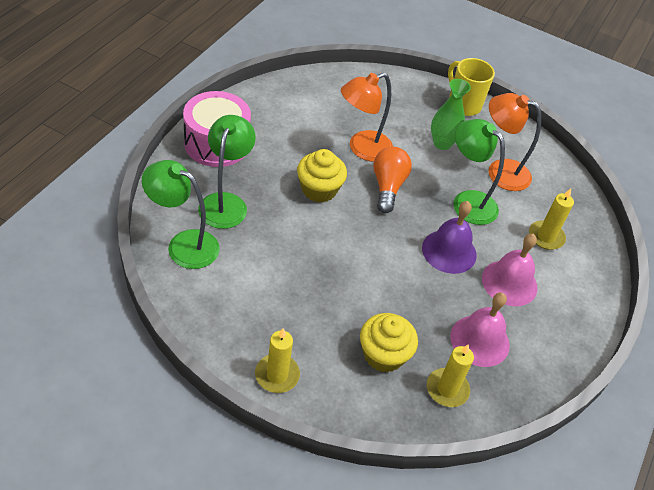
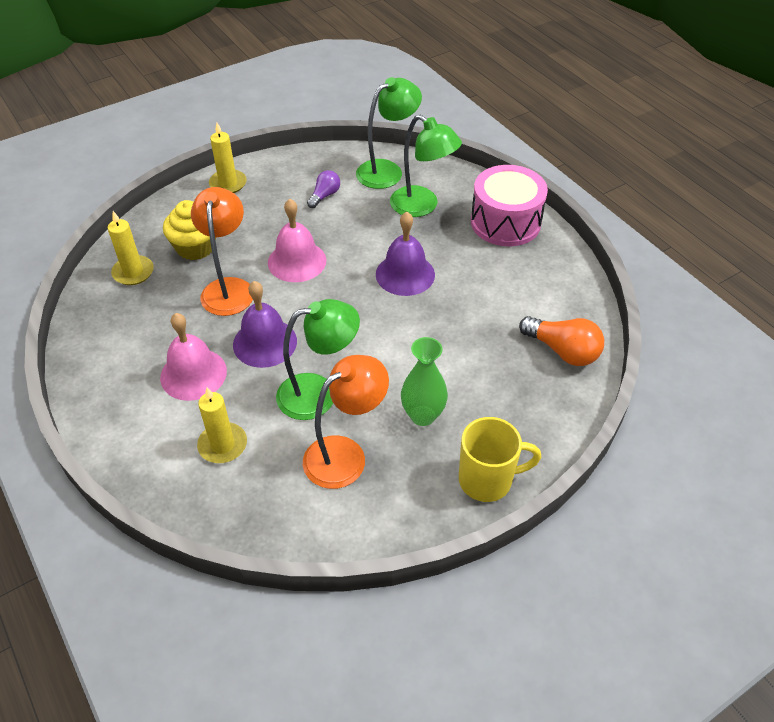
camera: 125 degrees right, 0 degrees up
yellow cupcake [297,149,347,203] -> purple bell [376,212,435,296]
orange lamp [341,73,393,162] -> orange lamp moved to [191,187,253,316]
orange light bulb [373,147,412,213] -> orange light bulb moved to [519,316,604,366]
pink bell [450,292,510,367] -> pink bell moved to [268,199,326,282]
none -> purple light bulb [307,170,340,208]

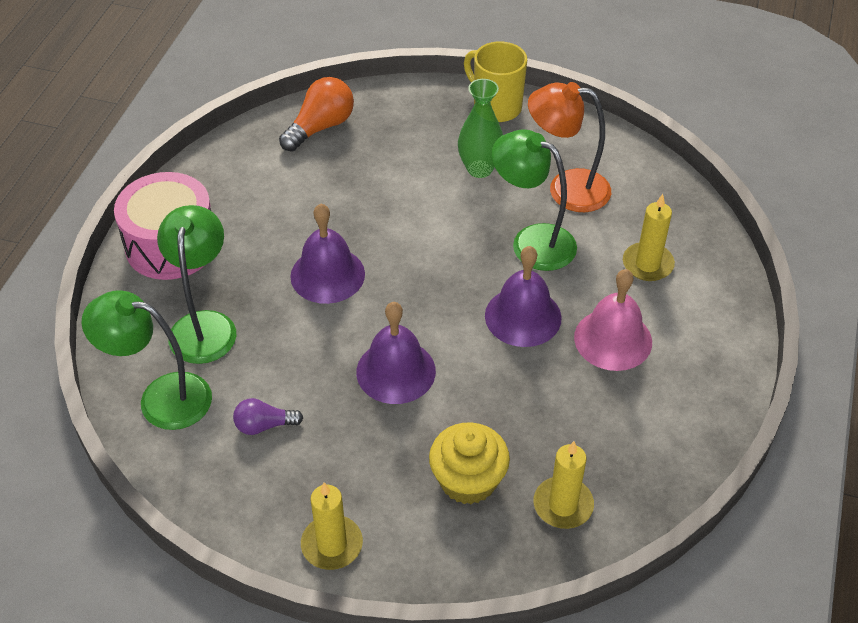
camera: 130 degrees left, 0 degrees up
orange lamp [191,187,253,316] -> none
pink bell [268,199,326,282] -> purple bell [356,302,436,404]
orange light bulb [519,316,604,366] -> orange light bulb turned 45 degrees clockwise [279,77,354,152]

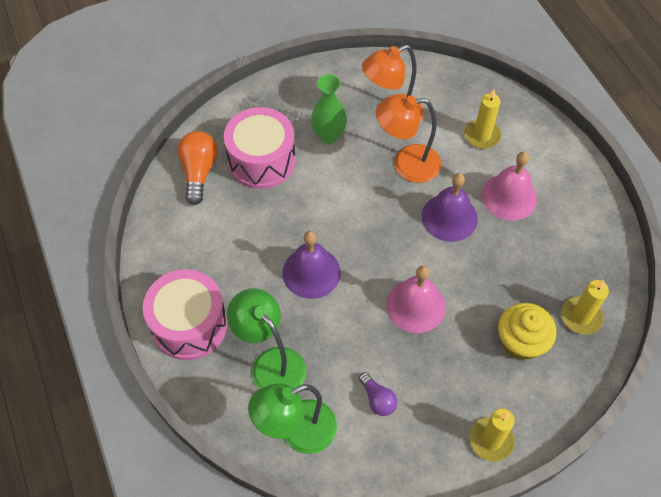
camera: 40 degrees left, 10 degrees up
purple light bulb [233,398,303,435] -> purple light bulb turned 75 degrees counterclockwise [359,372,397,416]
purple bell [356,302,436,404] -> pink bell [386,266,446,333]
yellow mug [464,41,527,122] -> none
green lamp [492,129,577,271] -> orange lamp [376,95,441,183]
none -> pink drum [224,107,296,189]

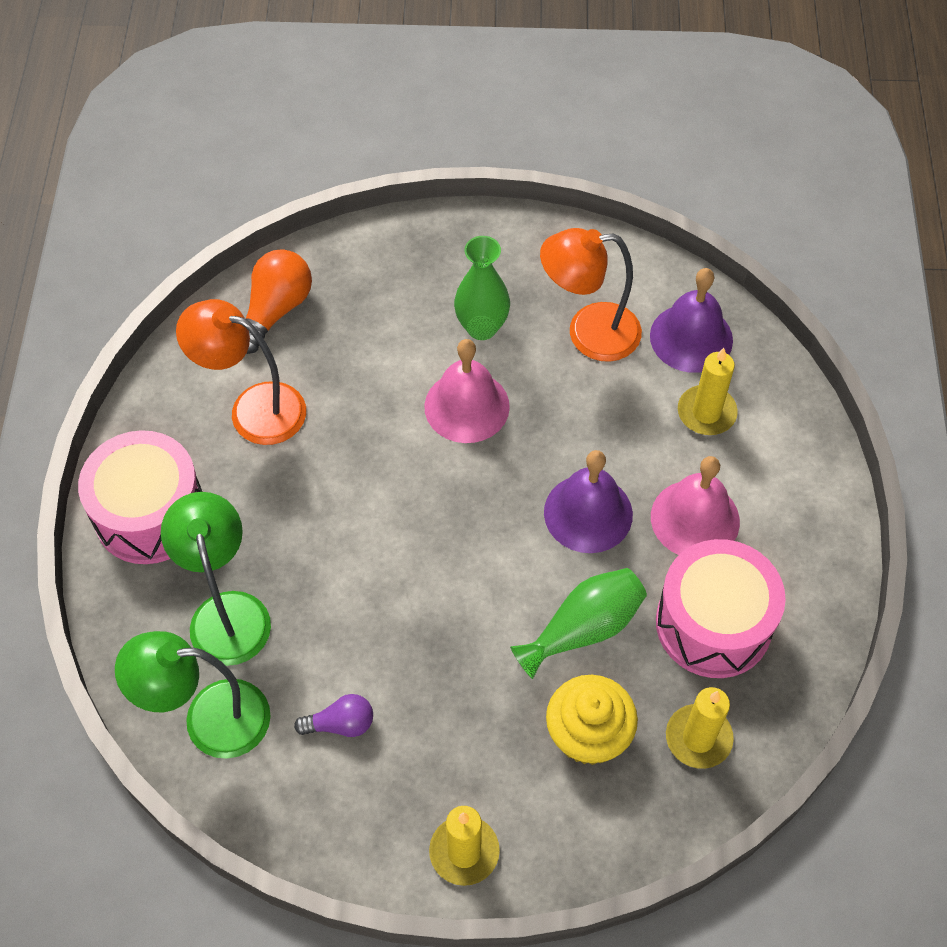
camera: 25 degrees right, 0 degrees up
pink drum [224,107,296,189] -> pink drum moved to [656,539,786,678]
purple bell [283,231,341,299] -> purple bell moved to [650,268,733,373]
purple light bulb [359,372,397,416] -> purple light bulb turned 90 degrees counterclockwise [294,694,373,737]
orange lamp [376,95,441,183] -> orange lamp moved to [176,299,306,445]
pink bell [386,266,446,333] -> pink bell moved to [424,339,510,443]
none -> green vase [510,568,647,679]

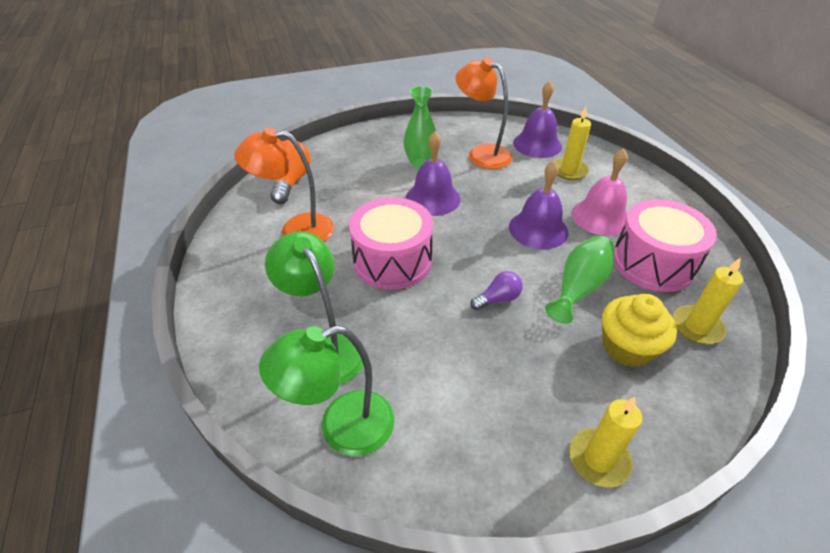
camera: 20 degrees left, 15 degrees down
pink drum [78,430,203,564] -> pink drum moved to [349,197,433,290]
purple light bulb [294,694,373,737] -> purple light bulb moved to [470,271,523,310]
pink bell [424,339,510,443] -> purple bell [406,131,460,216]
orange lamp [540,228,642,362] -> orange lamp turned 60 degrees clockwise [455,58,513,169]

